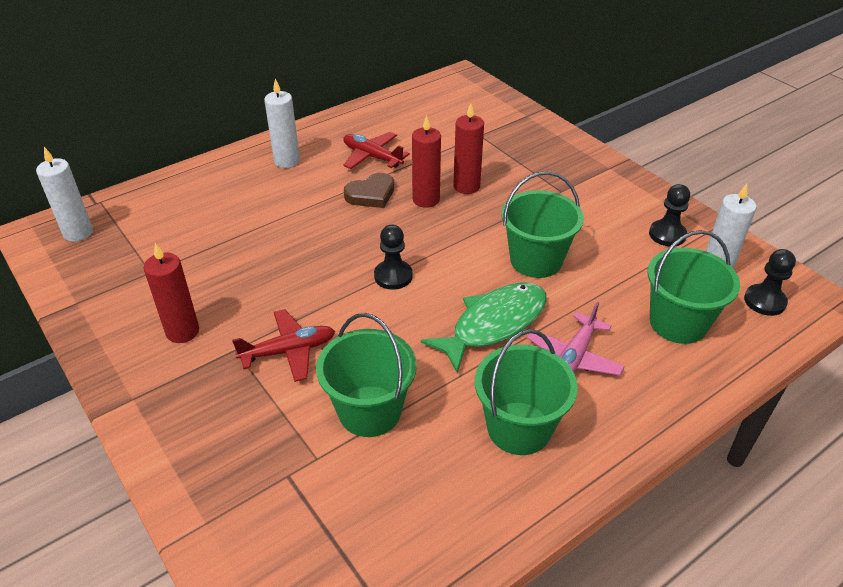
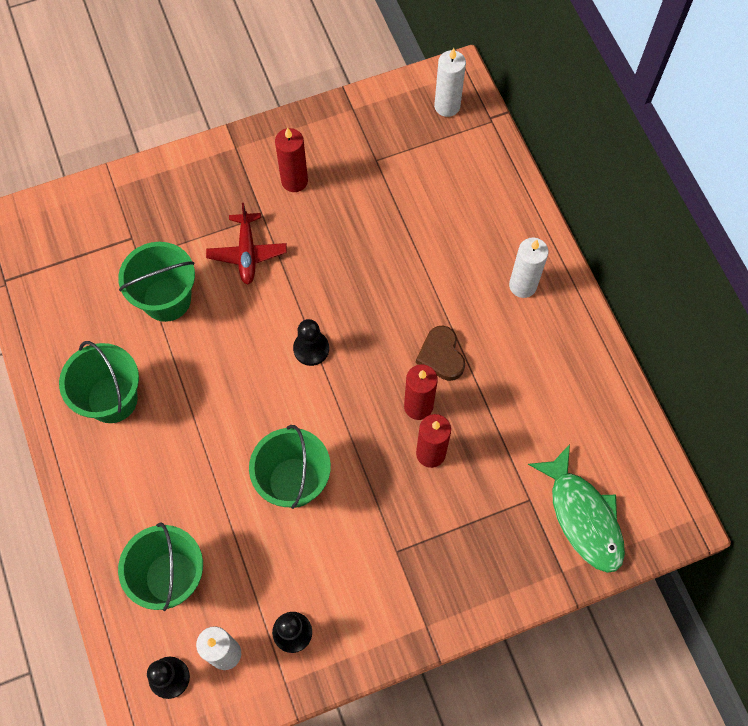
camera: 105 degrees right, 25 degrees up
red plane [343,132,410,169] -> none
green fish [421,282,547,373] -> green fish moved to [528,444,625,573]
pink plane [527,302,625,376] -> none

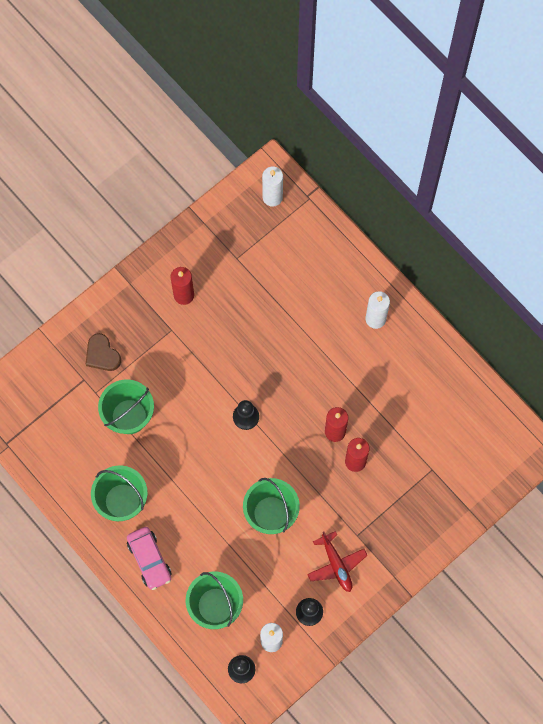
camera: 20 degrees left, 5 degrees up
red plane [206,203,287,285] -> red plane moved to [307,531,367,592]
brown heart [416,326,465,381] -> brown heart moved to [86,333,121,371]
green fish [528,444,625,573] -> none
none -> pink car [127,527,172,590]

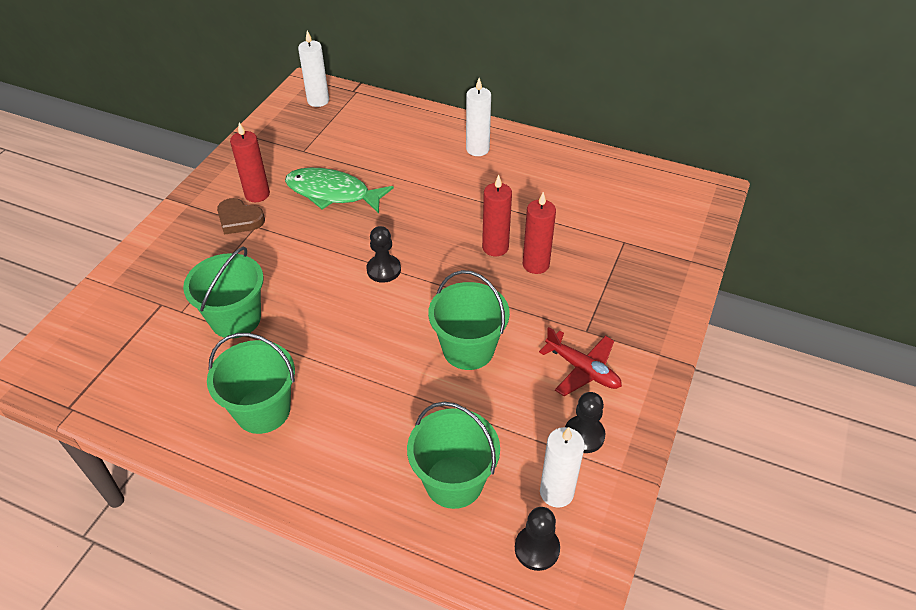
camera: 25 degrees left, 25 degrees down
brown heart [86,333,121,371] -> brown heart moved to [217,198,265,235]
pink car [127,527,172,590] -> none
none -> green fish [285,168,394,213]

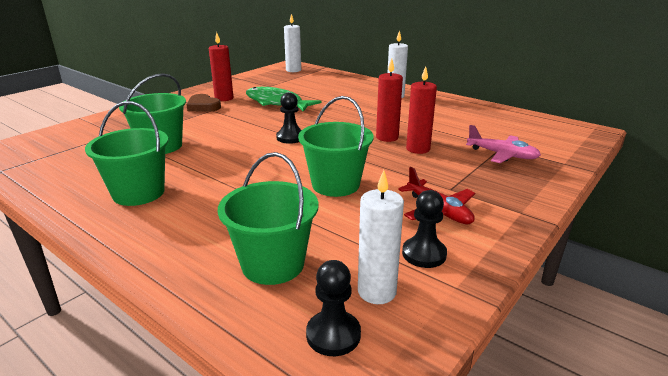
camera: 15 degrees right, 20 degrees down
none -> pink plane [466,125,541,163]

